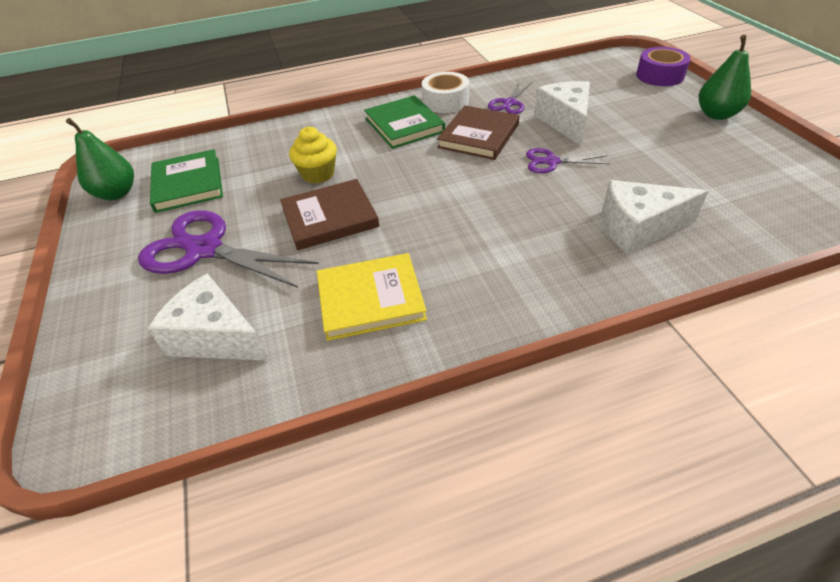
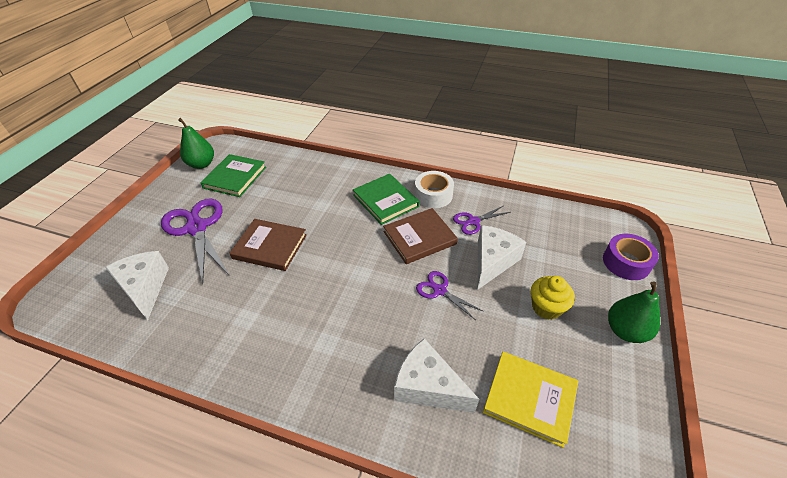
camera: 35 degrees right, 0 degrees up
yellow cupcake [289,127,337,184] -> yellow cupcake moved to [531,276,575,320]
yellow book [317,253,427,341] -> yellow book moved to [483,352,578,448]
green book [364,95,445,149] -> green book turned 45 degrees counterclockwise [353,174,419,225]

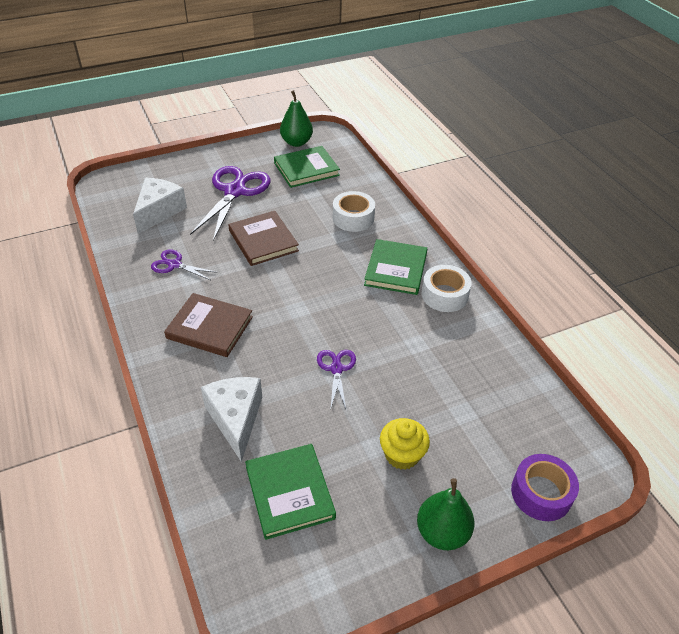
camera: 45 degrees right, 0 degrees up
brown book [383,208,458,264] -> brown book moved to [164,293,253,357]
purple scissors [453,206,510,235] -> purple scissors moved to [151,249,218,280]
white cheese [477,225,526,290] -> none
yellow book [483,352,578,448] -> green book [245,444,336,540]
none -> white tape [333,191,375,232]

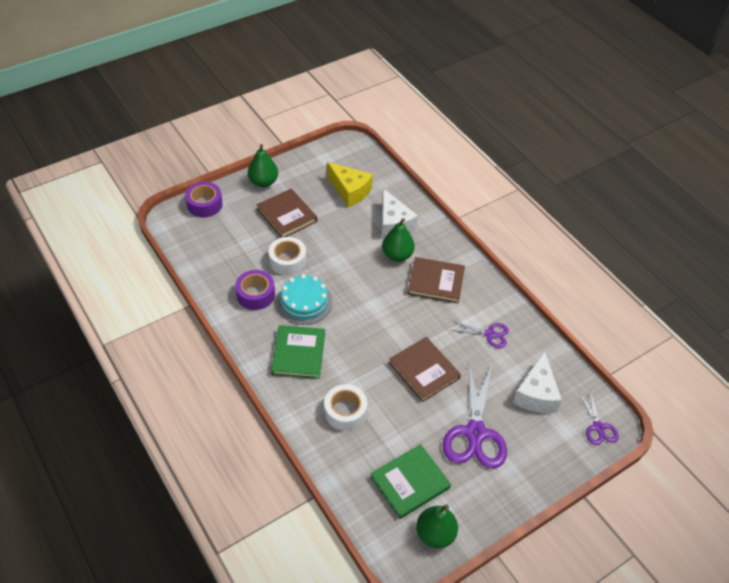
camera: 170 degrees right, 5 degrees up
green book [245,444,336,540] -> yellow cheese [327,162,373,207]
purple scissors [317,350,356,410] -> purple scissors moved to [579,391,619,445]
yellow cupcake [380,418,430,470] -> brown book [257,189,317,238]
white tape [422,265,472,312] -> white tape moved to [269,237,306,275]
none -> purple tape [235,270,275,310]
none -> turquoise cake [277,274,332,325]
none -> green pear [382,218,415,262]

